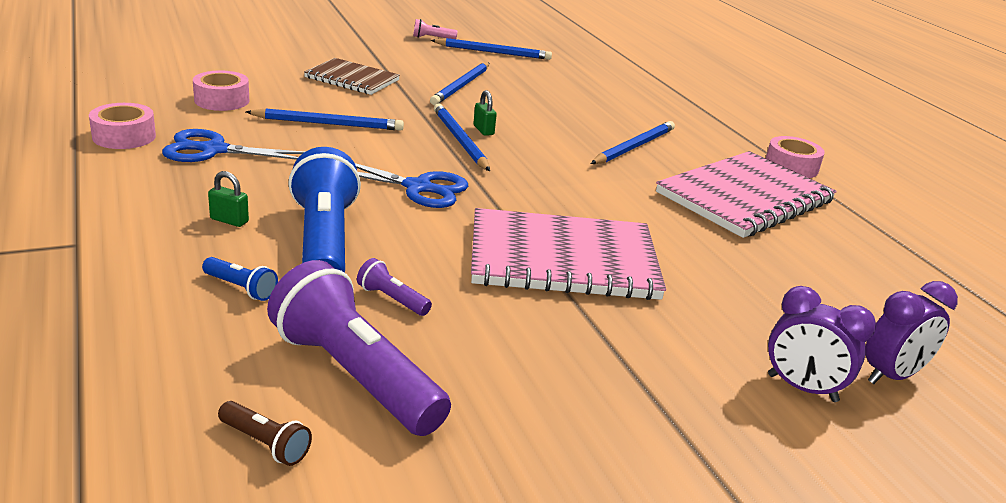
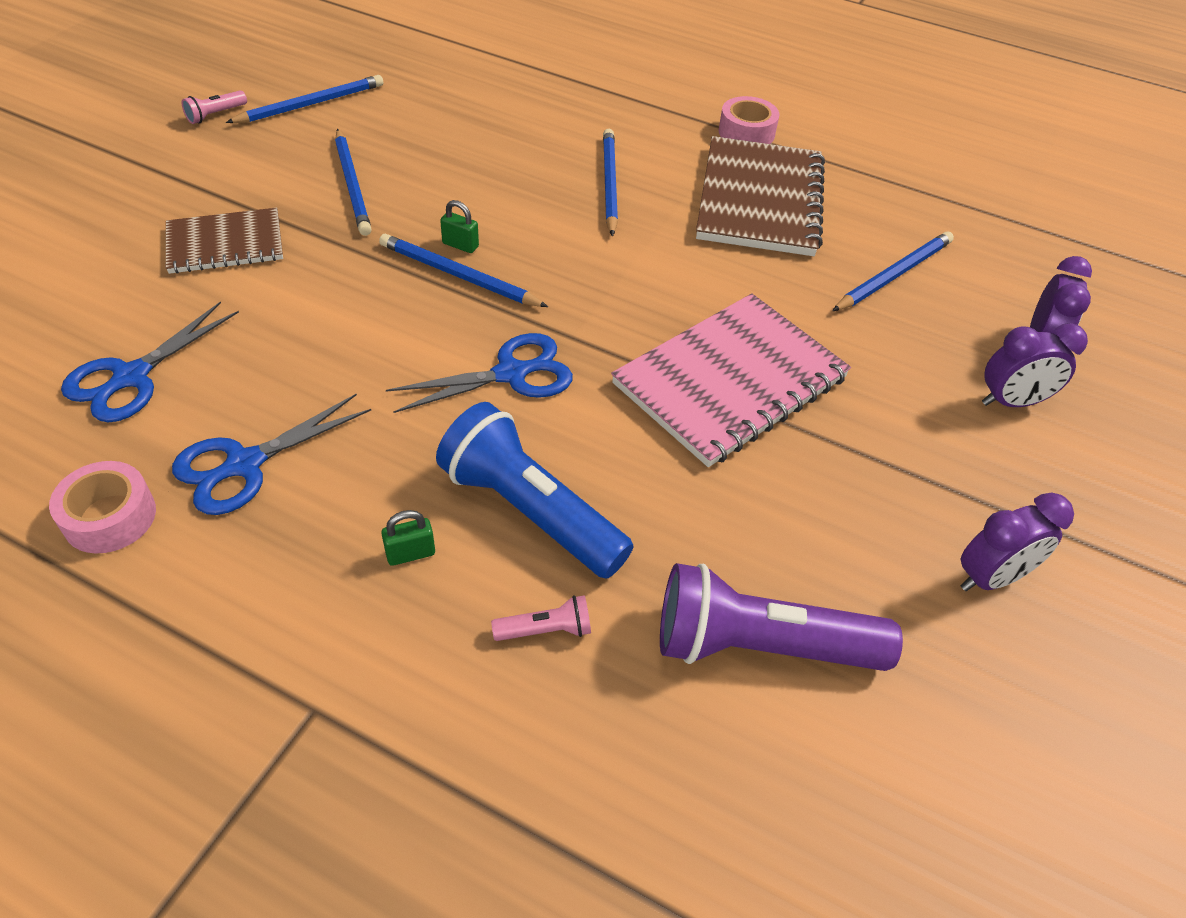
camera: 40 degrees left, 20 degrees up
pink tape [193,70,250,111] -> blue scissors [61,301,239,422]
blue flashlight [202,257,278,301] -> pink flashlight [491,595,591,641]
brown flashlight [218,401,312,466] -> none
blue pencil [246,109,404,131] -> blue pencil moved to [832,231,954,311]
purple flashlight [357,258,432,316] -> none
pink notebook [656,151,837,238] -> brown notebook [696,136,825,256]
none -> purple clock [961,493,1074,591]

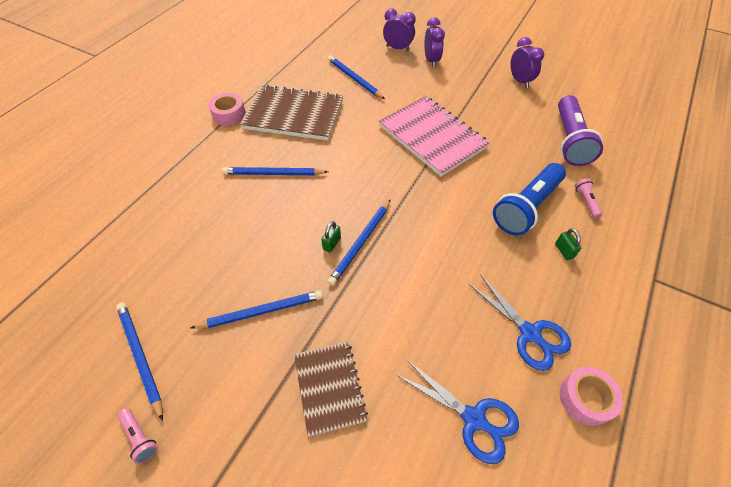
camera: 85 degrees left, 5 degrees up
blue scissors [386,333,573,413] -> none

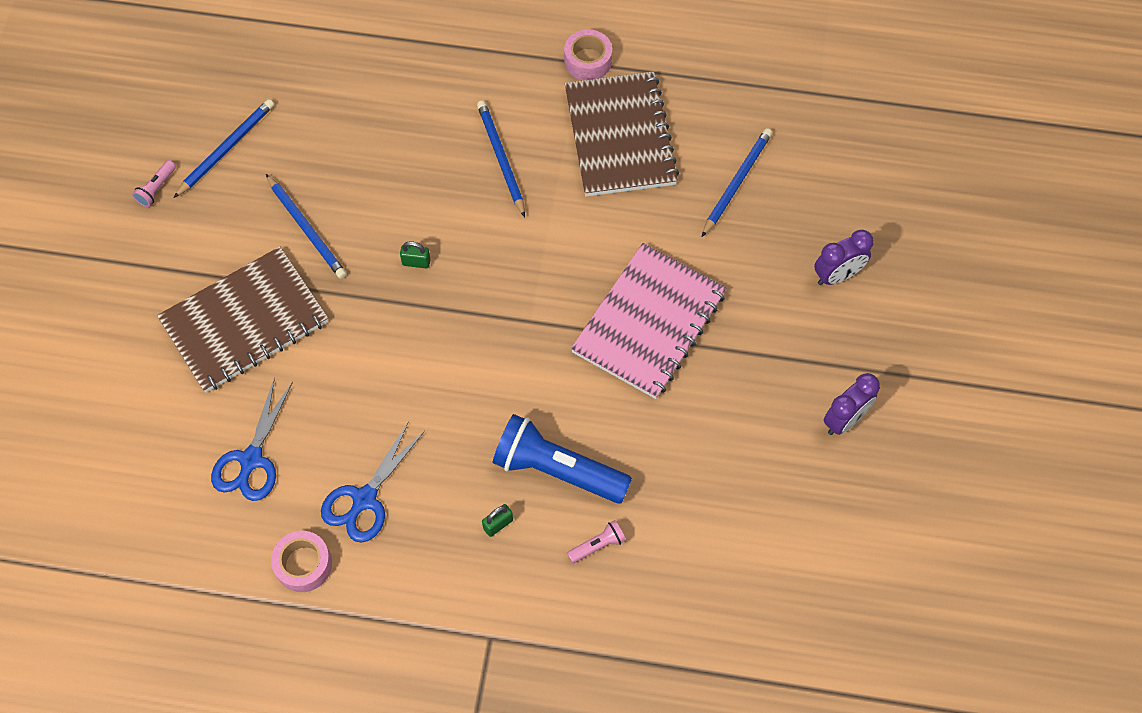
camera: 70 degrees right, 10 degrees up
brown notebook [294,341,368,437] -> brown notebook [157,247,328,393], size x1.66
blue pencil [327,199,391,286] -> none
purple clock [383,8,416,51] -> none
purple flashlight [558,95,603,166] -> none

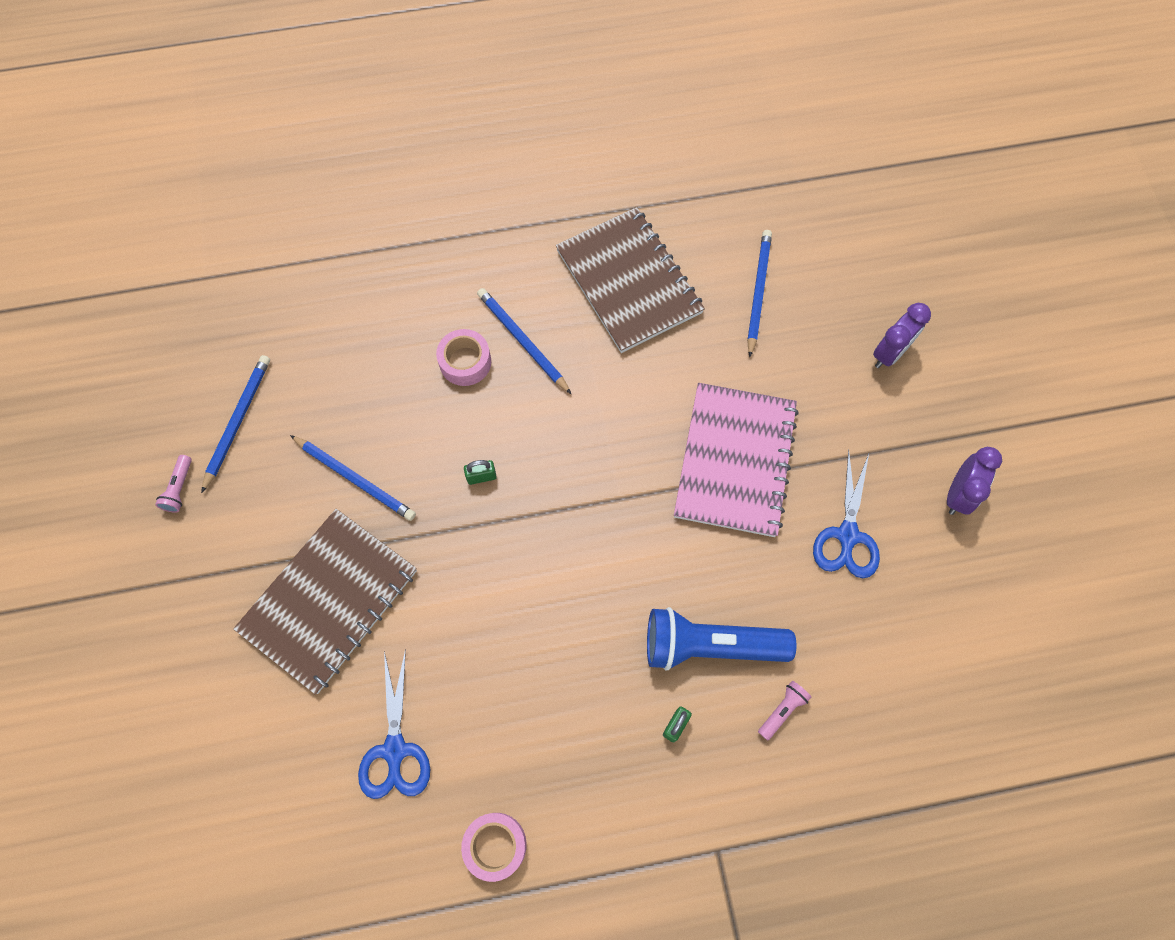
camera: 20 degrees left, 5 degrees up
blue scissors [321,421,425,543] -> blue scissors moved to [813,449,880,578]
pink tape [564,29,612,80] -> pink tape moved to [436,329,491,386]

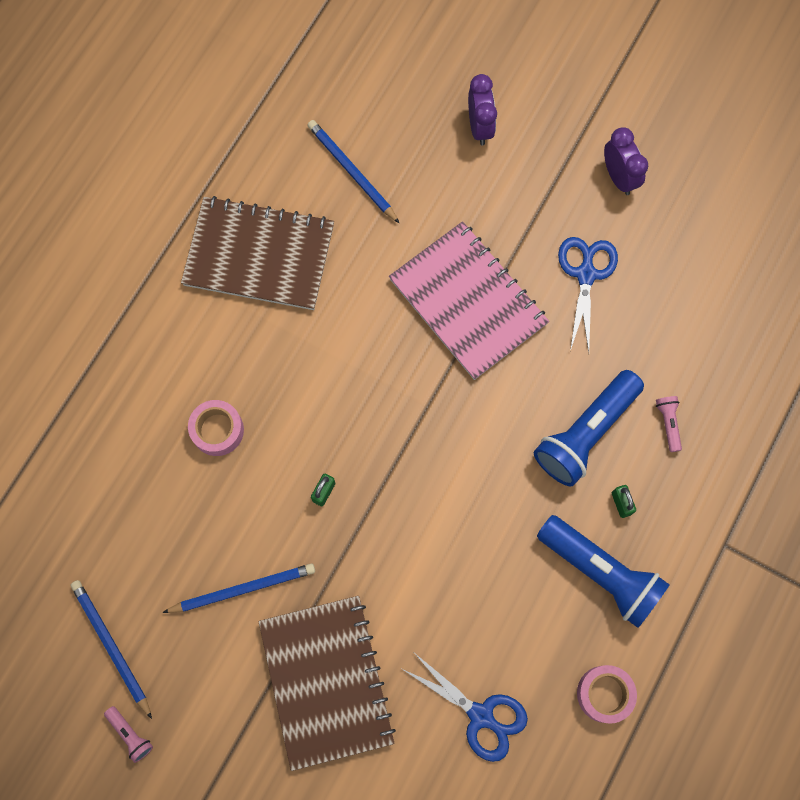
camera: 50 degrees left, 5 degrees up
blue pencil [477,288,571,394] -> none
blue scissors [813,449,880,578] -> blue scissors turned 135 degrees counterclockwise [558,237,618,352]
none -> blue flashlight [537,515,670,628]

